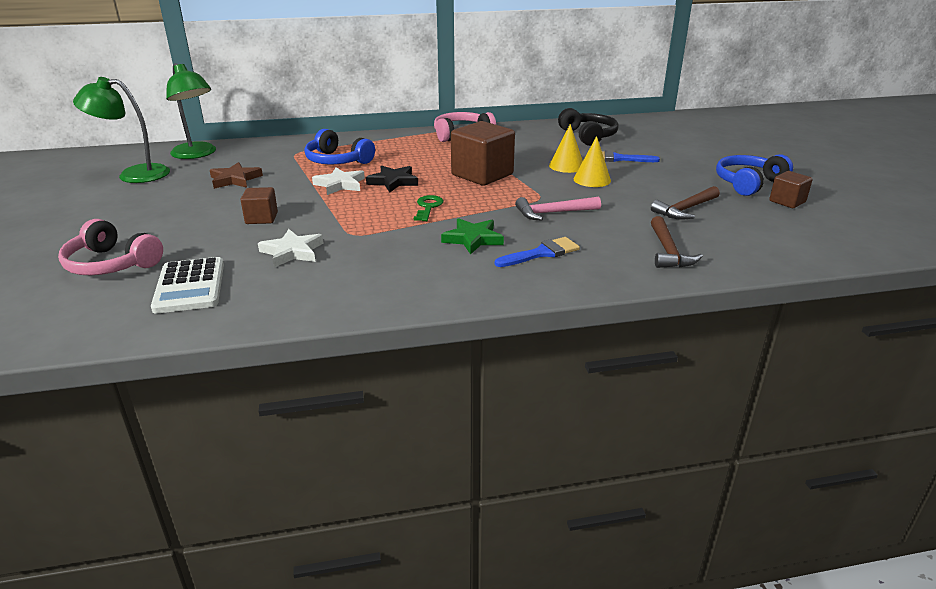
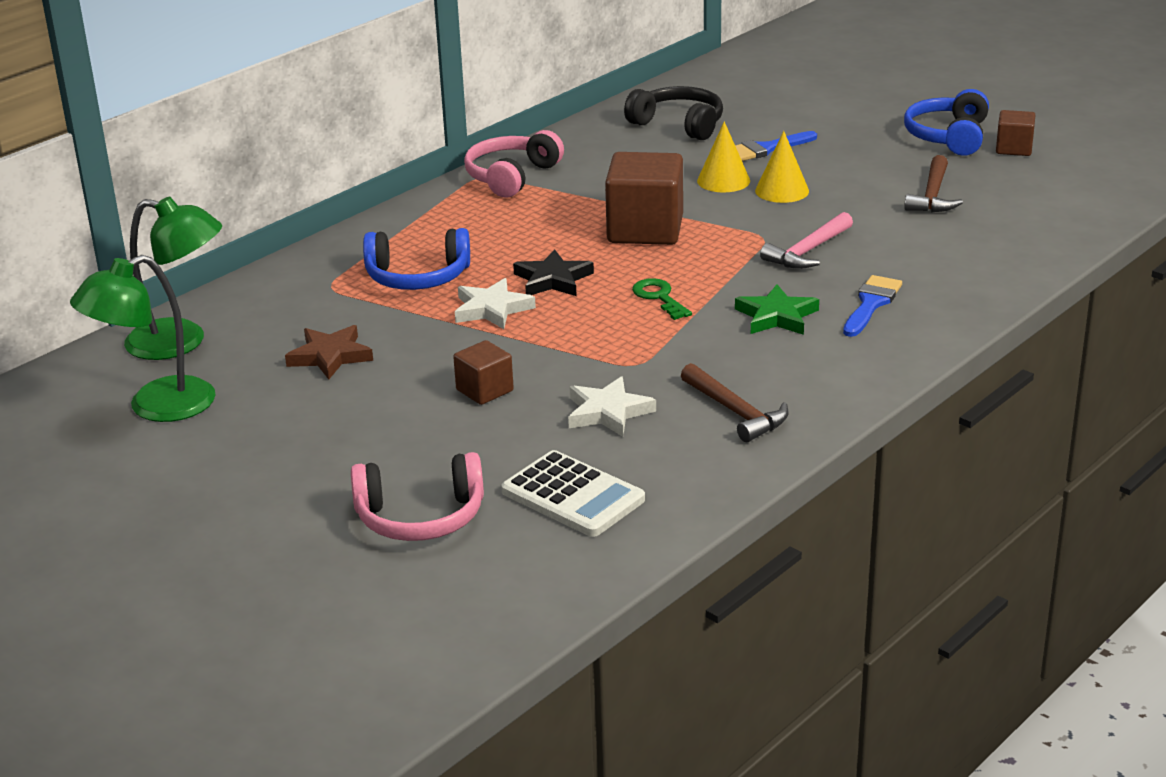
camera: 35 degrees left, 0 degrees up
brown hammer [651,216,703,268] -> brown hammer moved to [681,363,789,442]

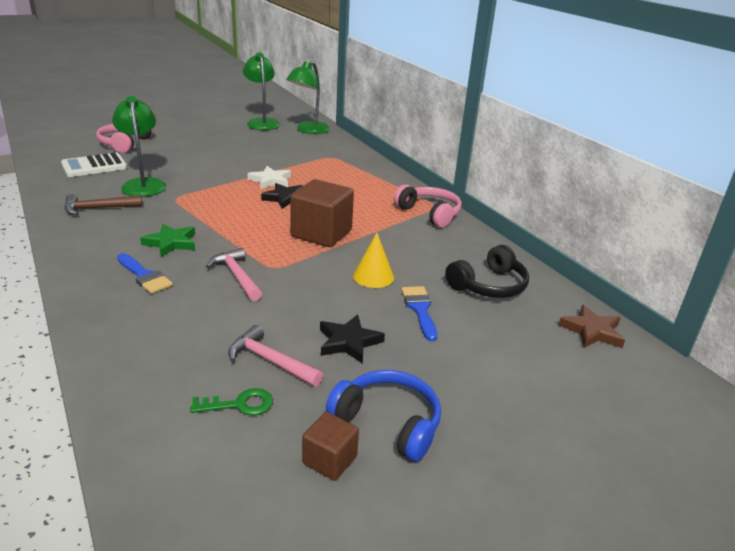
camera: 105 degrees right, 0 degrees up
brown star [285,325,373,380] -> brown star moved to [559,305,625,348]
blue headphones [363,228,470,290] -> none
brown cube [453,340,514,405] -> none
white star [568,376,656,437] -> green lamp [112,96,166,197]
green key [632,278,692,320] -> green key moved to [190,388,273,416]
yellow cone [755,131,809,203] -> none
brown hammer [904,155,963,212] -> pink hammer [228,325,323,387]
none -> black star [320,314,385,364]

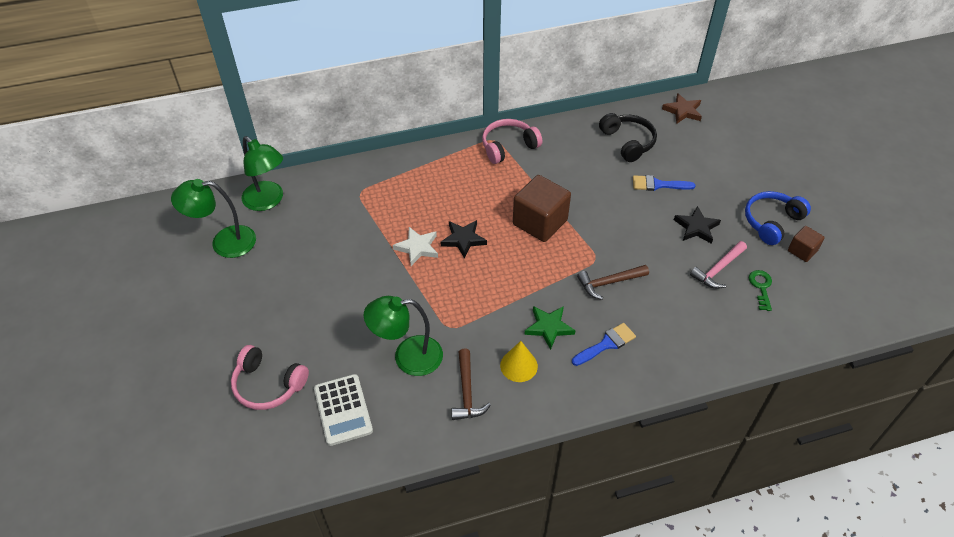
camera: 75 degrees left, 20 degrees up
pink hammer [206,248,262,301] -> brown hammer [577,265,649,300]
yellow cone [353,233,394,288] -> yellow cone moved to [500,341,538,382]

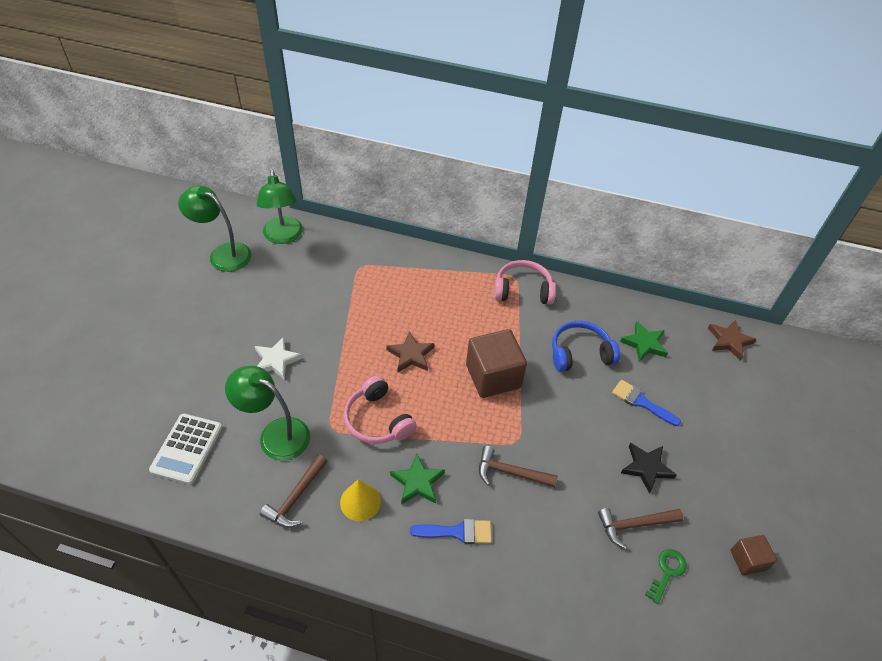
camera: 30 degrees right, 0 degrees up
pink headphones [231,345,309,410] -> pink headphones moved to [344,376,417,444]
white star [393,227,438,266] -> white star moved to [255,336,302,380]
black star [441,220,487,259] -> brown star [386,331,435,373]
black headphones [599,113,657,162] -> green star [620,321,668,362]
pink hammer [690,241,747,289] -> brown hammer [598,508,683,549]
blue headphones [745,191,811,245] -> blue headphones moved to [552,321,620,372]

